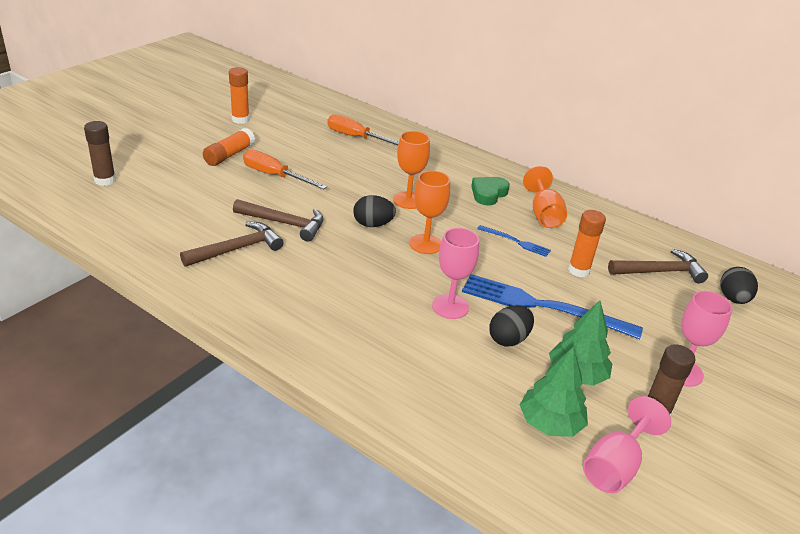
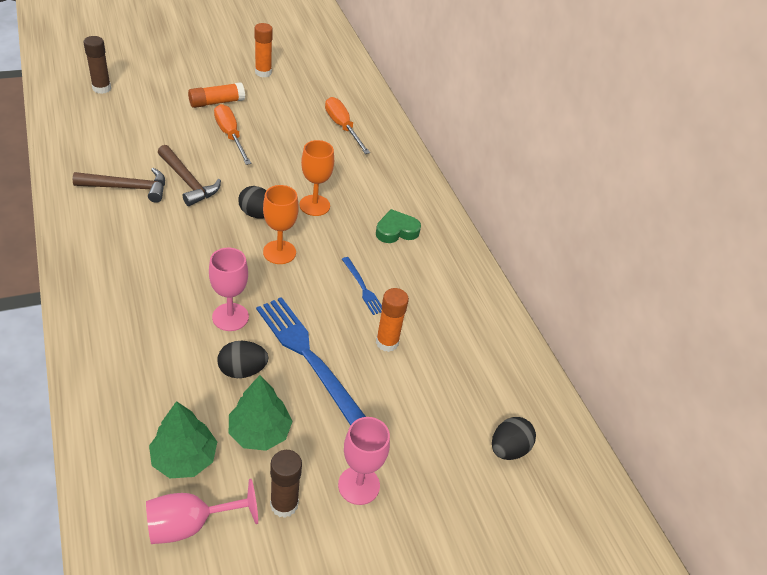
camera: 30 degrees right, 10 degrees up
orange goblet [523,166,567,228] -> none
brown hammer [608,249,708,283] -> none

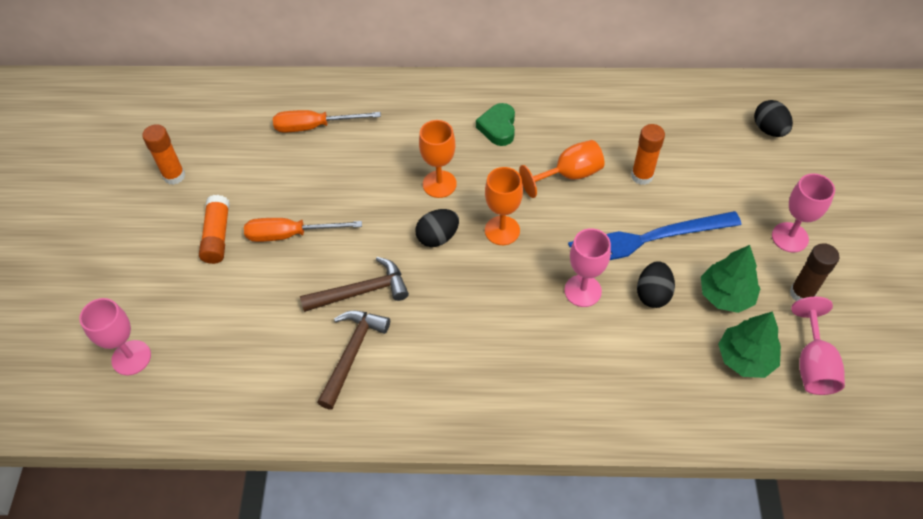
camera: 60 degrees left, 10 degrees up
brown glue stick [83,36,111,94] -> pink goblet [79,298,151,375]
blue fork [342,257,382,315] -> orange goblet [519,140,604,198]

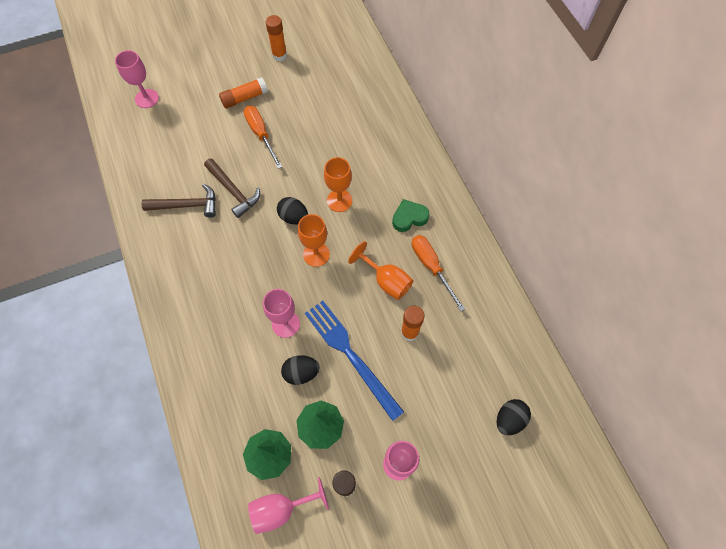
camera: 65 degrees right, 10 degrees up
orange screwdriver [273,110,381,133] -> orange screwdriver moved to [412,235,465,311]

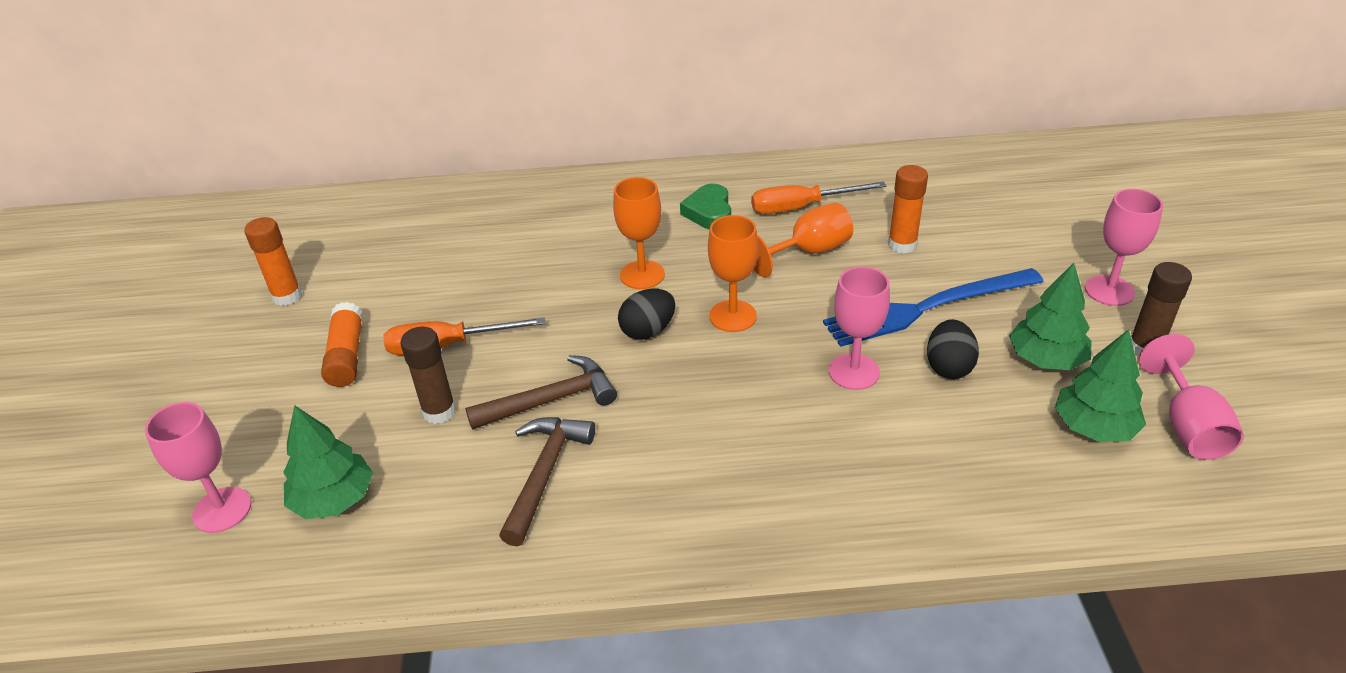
camera: 70 degrees left, 25 degrees down
black egg [497,399,531,435] -> none
none -> green tree [283,405,373,519]
none -> brown glue stick [400,327,456,424]

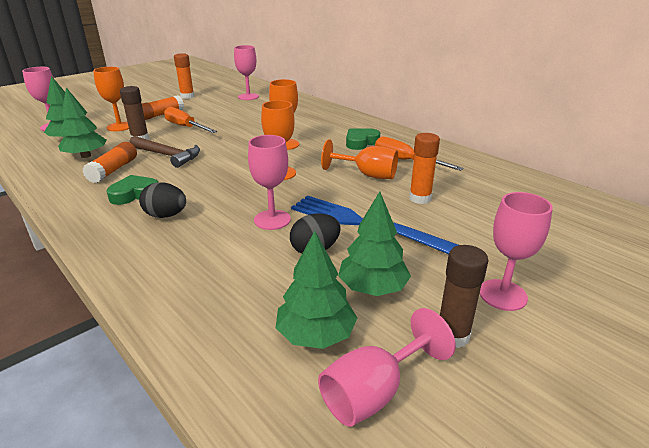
camera: 50 degrees right, 10 degrees down
brown hammer [499,417,595,546] -> orange glue stick [82,142,137,183]
black egg [618,288,675,340] -> black egg moved to [139,182,186,218]
none -> green tree [58,87,107,158]
none -> orange goblet [93,67,129,131]
none -> green heart [106,175,158,205]
none -> pink goblet [234,45,259,100]

